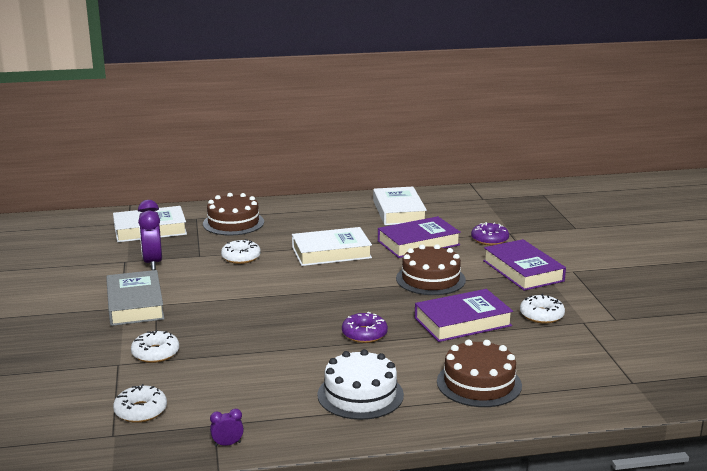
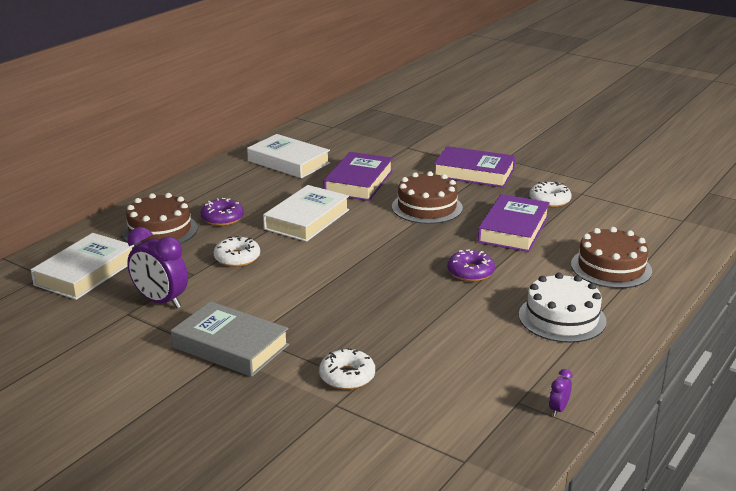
camera: 45 degrees left, 5 degrees up
white donut [113,384,167,423] -> none
purple donut [471,222,509,245] -> purple donut moved to [201,198,244,226]

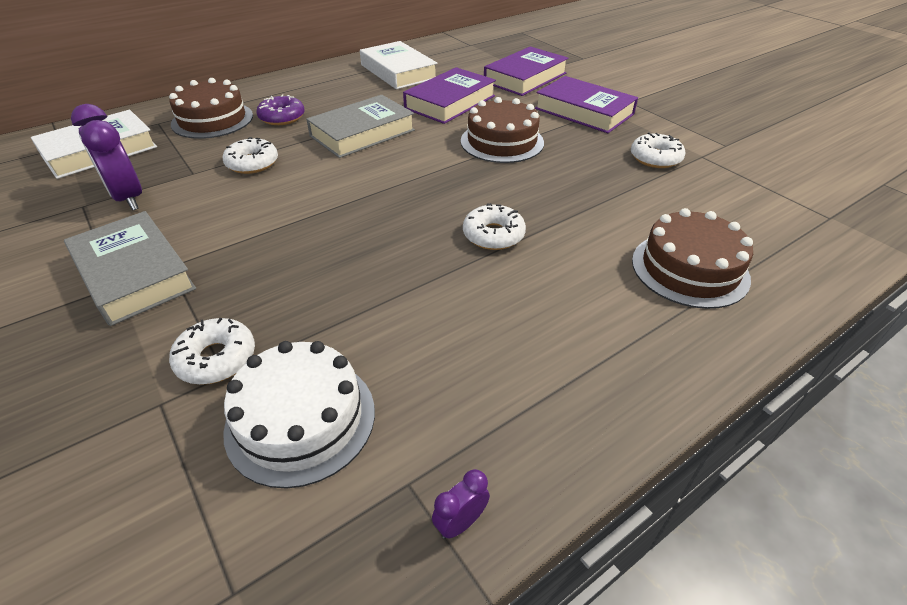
camera: 20 degrees right, 15 degrees up
white book [263,185,349,242] -> grey book [306,95,415,158]
purple donut [447,249,495,281] -> white donut [463,203,526,250]
purple book [478,194,550,252] -> purple book moved to [484,46,569,96]
white cake [519,273,607,343] -> white cake moved to [223,341,375,488]

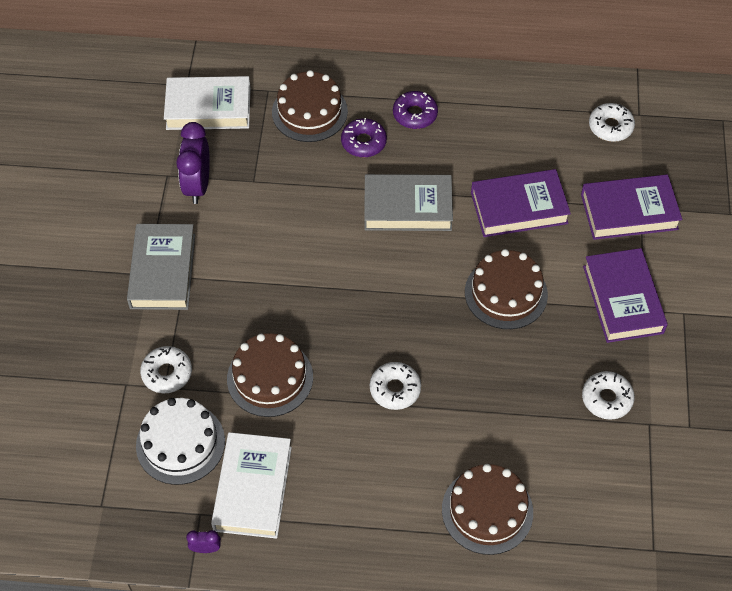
camera: 40 degrees right, 15 degrees up
white donut [223,137,278,174] -> white donut moved to [589,103,635,142]
white book [360,41,438,89] -> white book moved to [211,432,292,539]
none -> brown cake [227,333,313,417]
none -> purple donut [393,91,438,129]

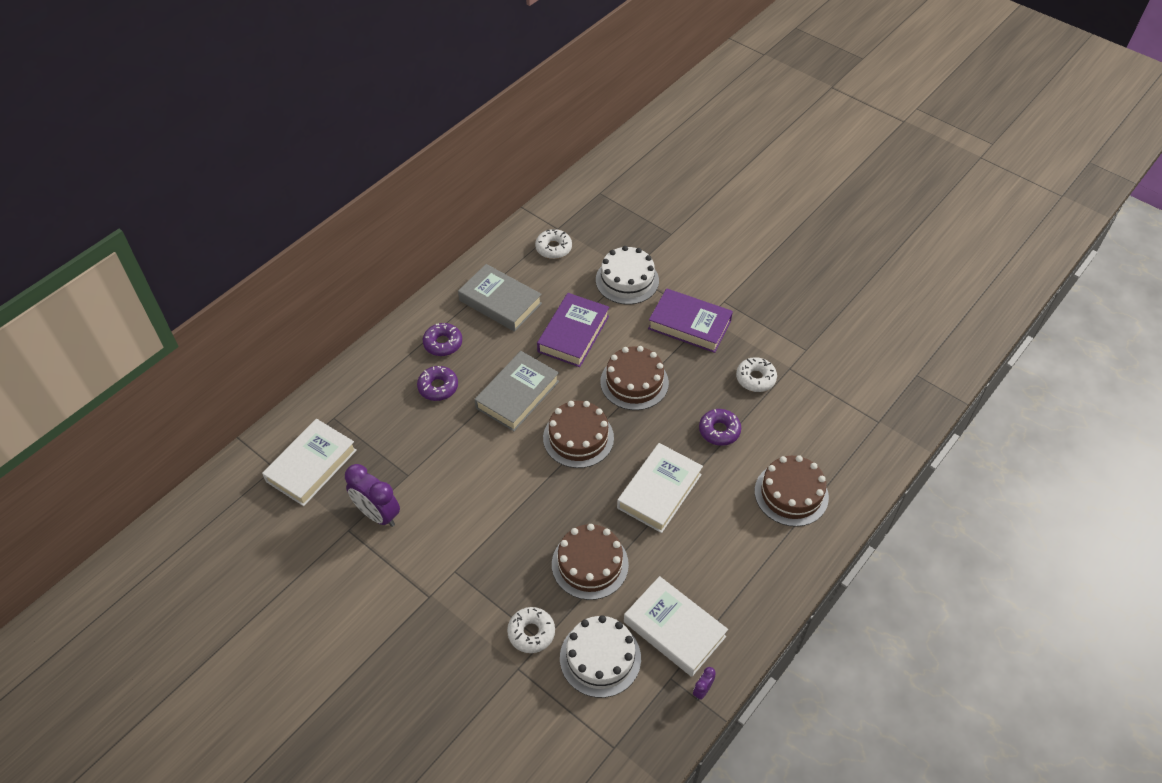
camera: 55 degrees left, 5 degrees down
grey book [127,224,195,310] -> grey book moved to [458,264,542,332]
brown cake [272,70,348,142] -> brown cake moved to [543,401,614,468]
white donut [370,362,421,410] -> white book [617,443,703,533]
purple book [581,174,682,240] -> white cake [596,246,659,305]
none -> purple donut [699,409,741,446]

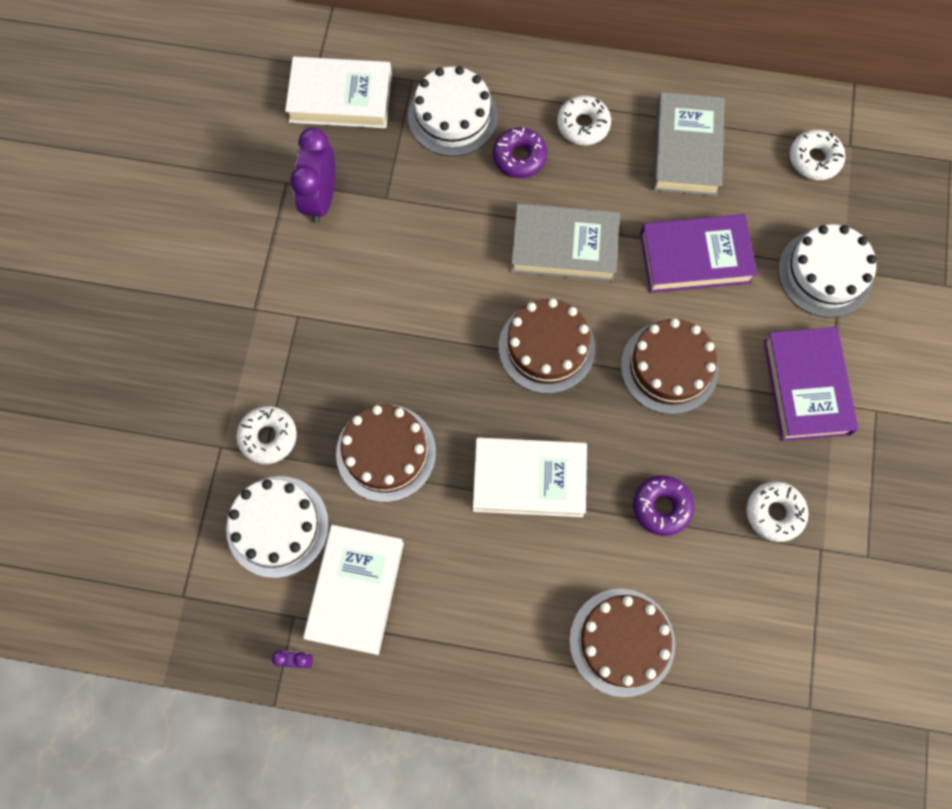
camera: 60 degrees right, 20 degrees up
purple donut [423,323,462,356] -> white donut [557,95,611,145]
none -> white cake [408,66,498,156]

